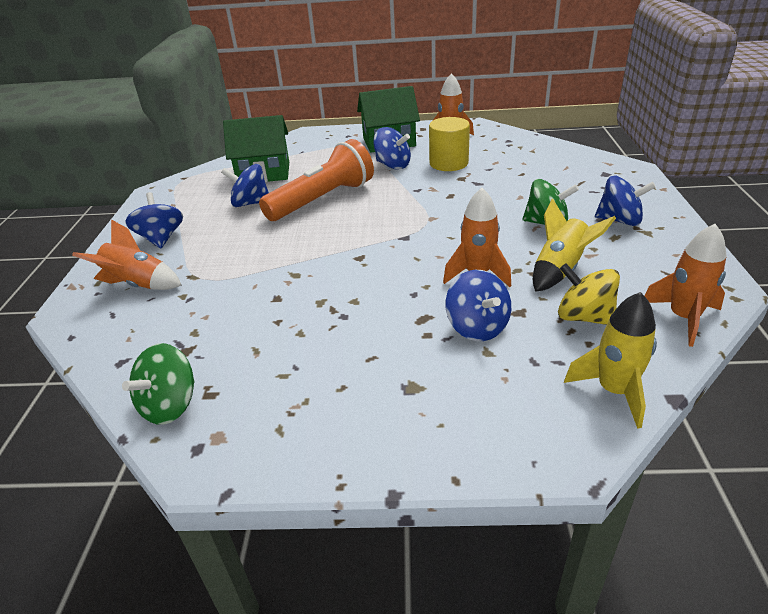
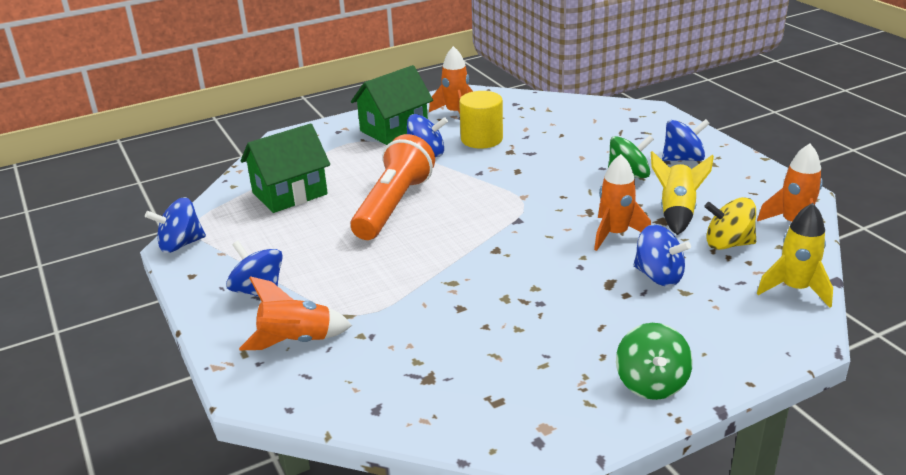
camera: 30 degrees left, 5 degrees down
green spinning top [122,343,195,425] -> green spinning top moved to [616,323,693,400]
blue spinning top [221,164,269,207] -> blue spinning top moved to [145,197,206,253]

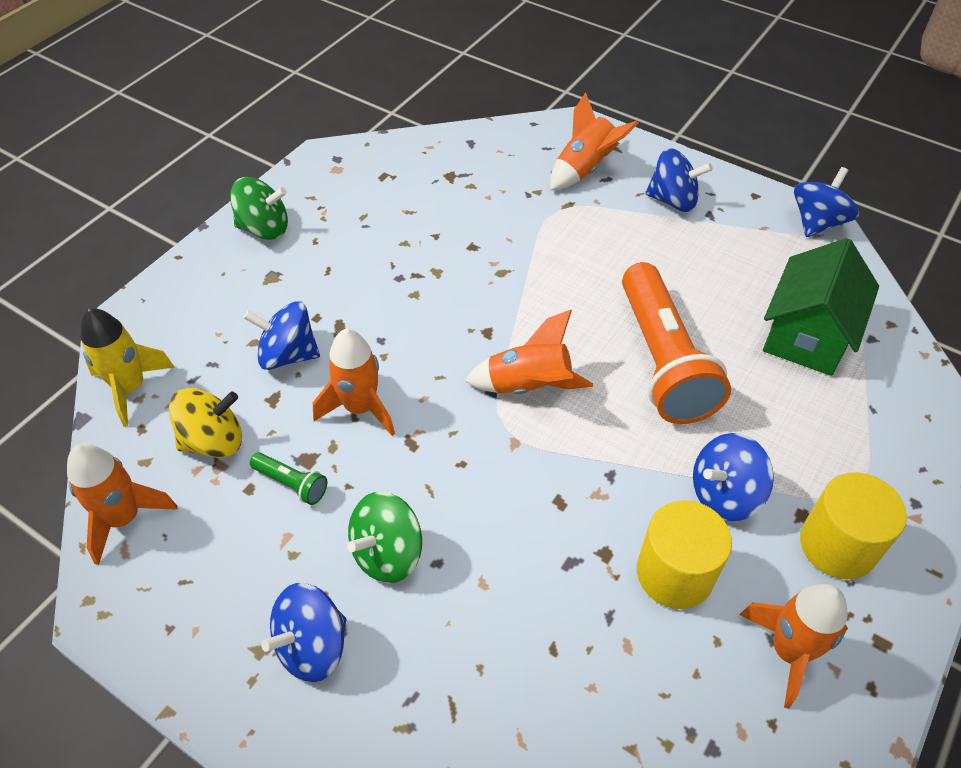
camera: 150 degrees right, 20 degrees up
green house [351,65,433,145] -> yellow cylinder [800,472,907,579]
green spinning top [616,323,693,400] -> green spinning top turned 120 degrees clockwise [230,177,288,240]
yellow rocket [651,151,714,235] -> green flashlight [250,452,327,505]
none -> orange rocket [465,310,593,394]

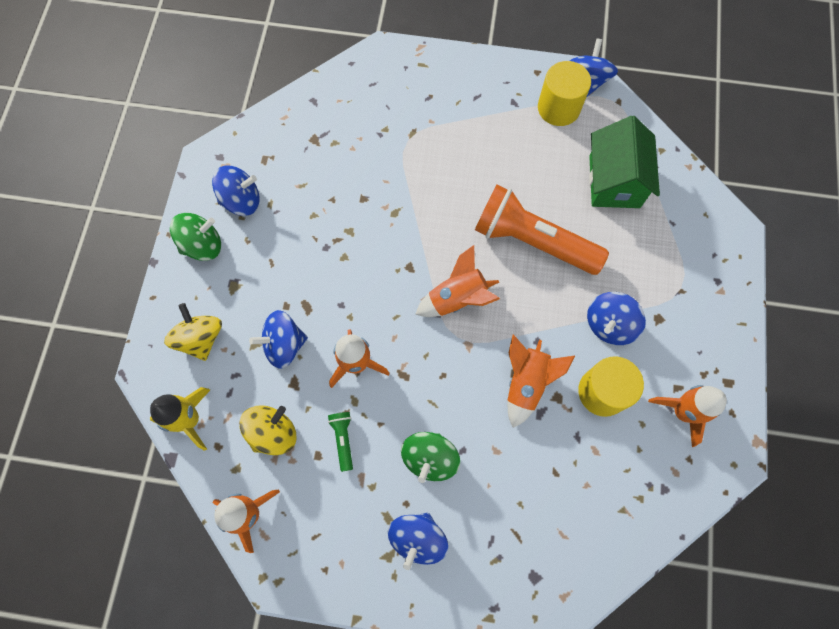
camera: 25 degrees left, 20 degrees up
green flashlight [250,452,327,505] -> green flashlight turned 105 degrees counterclockwise [328,412,353,472]
orange rocket [550,92,639,190] -> orange rocket moved to [507,335,575,428]
orange flashlight [622,262,731,424] -> orange flashlight turned 150 degrees clockwise [475,185,609,275]
blue spinning top [645,148,713,212] -> blue spinning top moved to [212,166,260,216]
yellow cylinder [800,472,907,579] -> yellow cylinder moved to [538,61,591,126]
none -> yellow spinning top [164,303,222,361]

